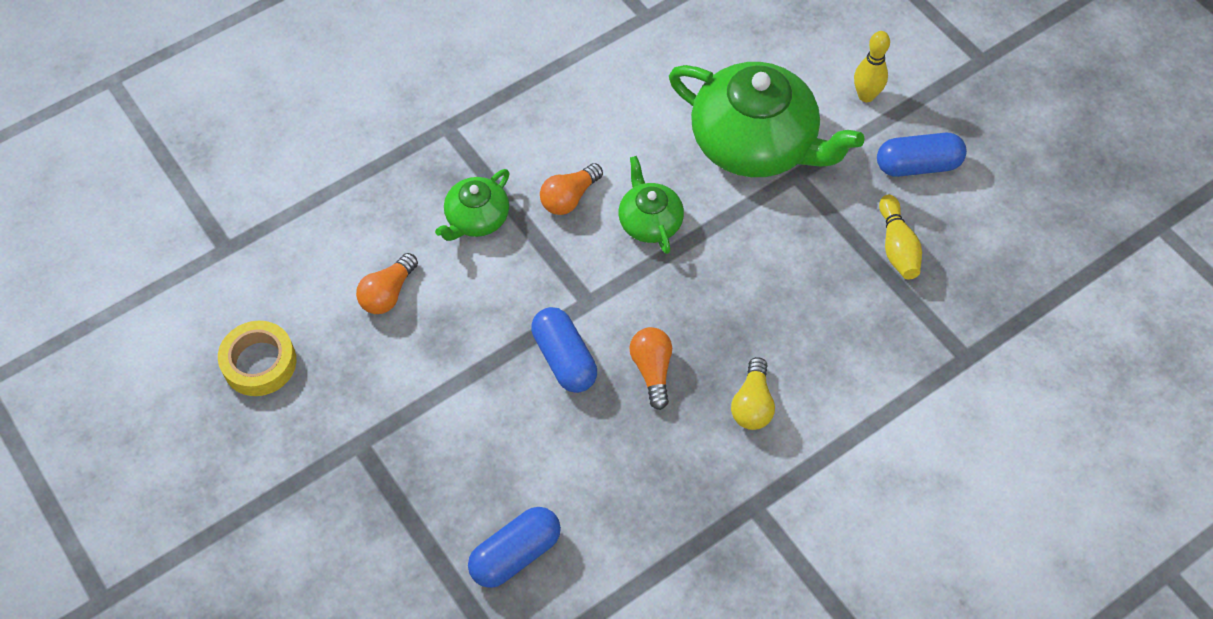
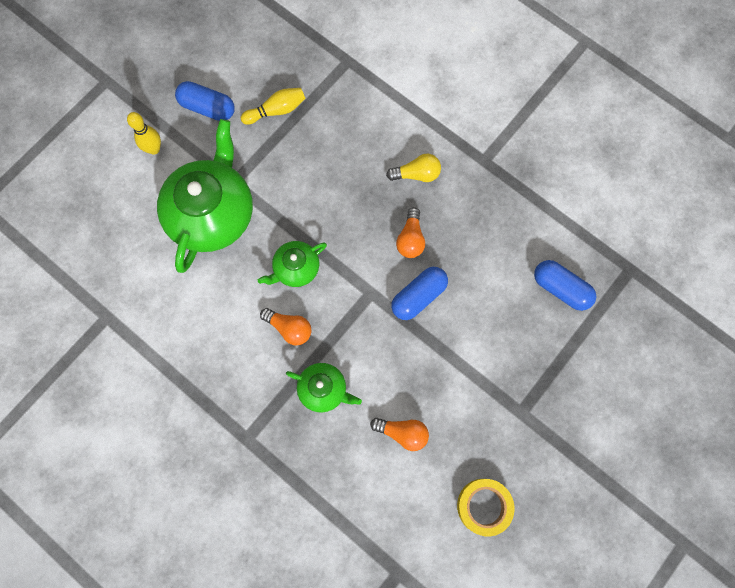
camera: 105 degrees left, 15 degrees up
orange light bulb [629,327,672,410] -> orange light bulb turned 60 degrees counterclockwise [396,207,425,258]
blue capsule [877,133,967,177] -> blue capsule turned 45 degrees counterclockwise [175,81,235,121]

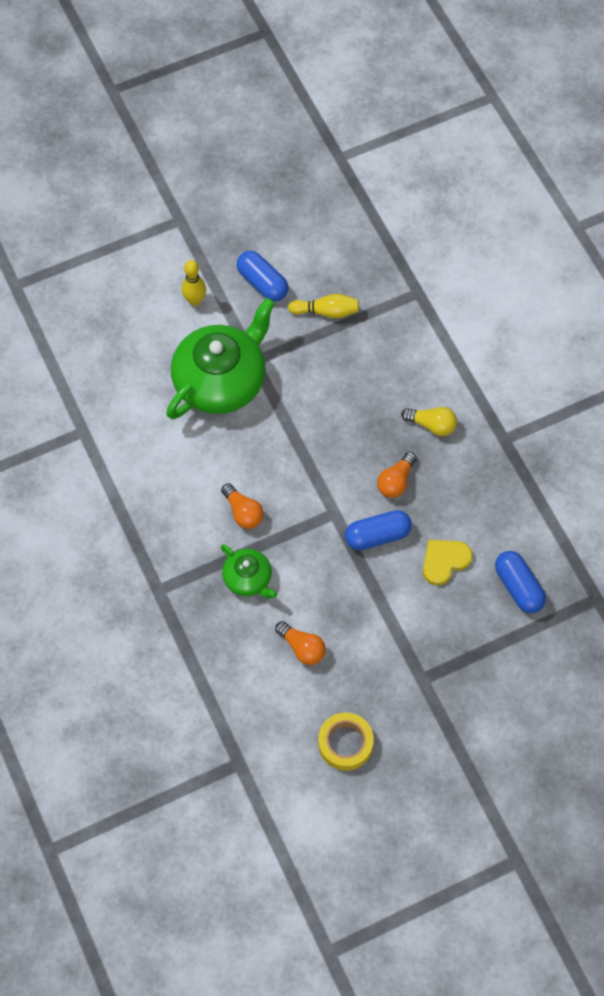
camera: 25 degrees right, 10 degrees down
green teapot [258,241,327,287] -> none
none -> yellow heart [423,540,473,585]

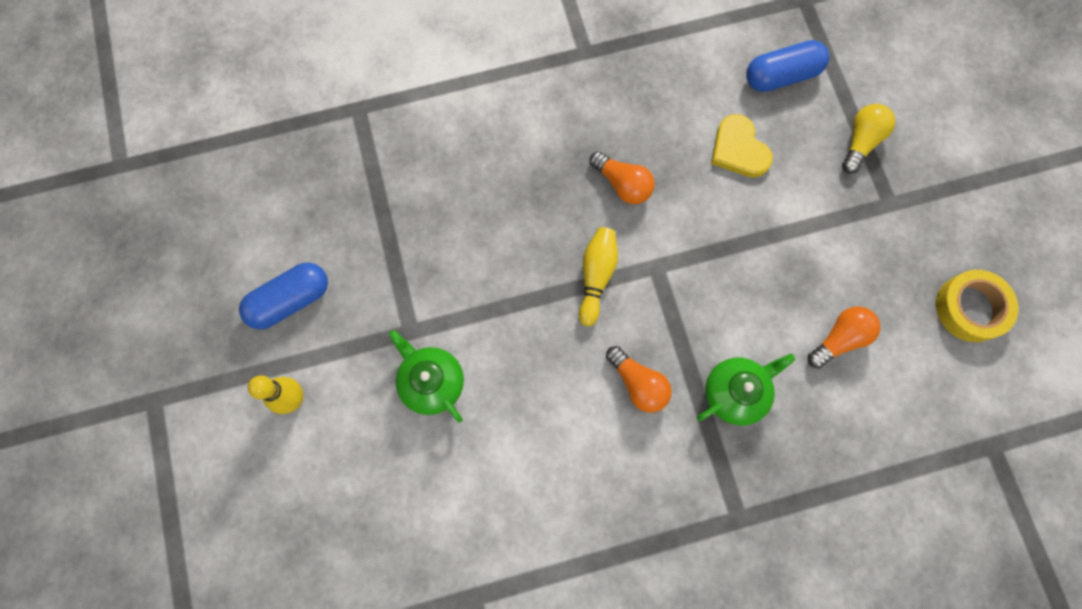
camera: 80 degrees left, 10 degrees up
green teapot [166,298,275,419] -> green teapot [388,330,464,422], size x0.50
orange light bulb [221,483,263,529] -> orange light bulb turned 75 degrees clockwise [606,346,672,413]
yellow bowling pin [288,294,359,319] -> yellow bowling pin moved to [579,227,618,326]
blue capsule [345,510,412,550] -> none
yellow light bulb [401,407,457,436] -> yellow light bulb moved to [842,104,895,174]

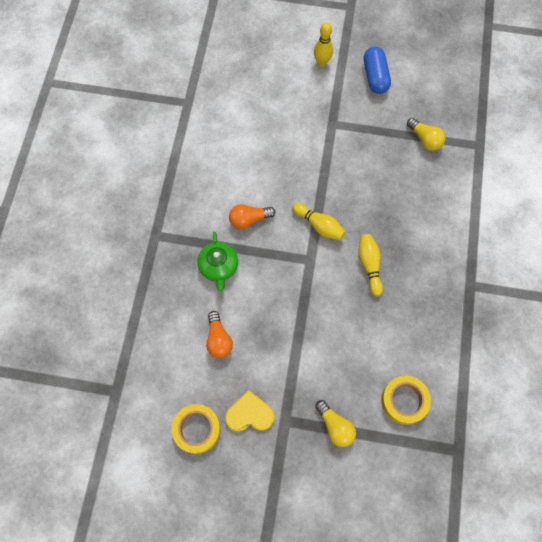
camera: 115 degrees right, 5 degrees down
green teapot [388,330,464,422] -> none
orange light bulb [590,151,654,204] -> yellow bowling pin [358,234,383,296]
yellow heart [711,114,773,177] -> yellow heart moved to [225,390,275,432]
blue capsule [746,40,829,92] -> yellow tape [381,376,431,425]
none -> yellow light bulb [407,118,446,151]

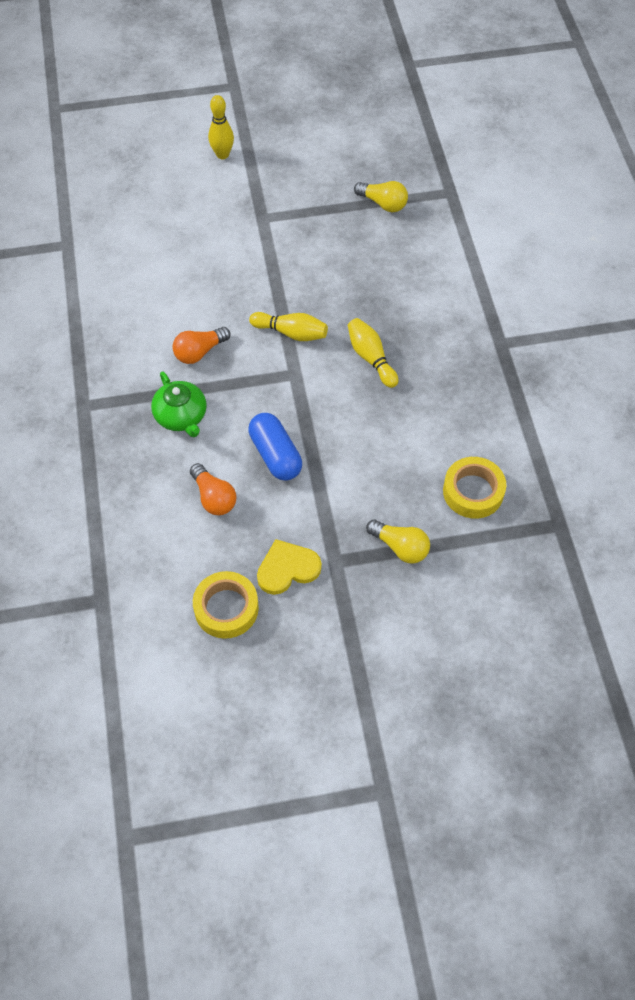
camera: 20 degrees left, 10 degrees down
blue capsule [364,47,391,94] -> blue capsule moved to [248,413,302,481]

